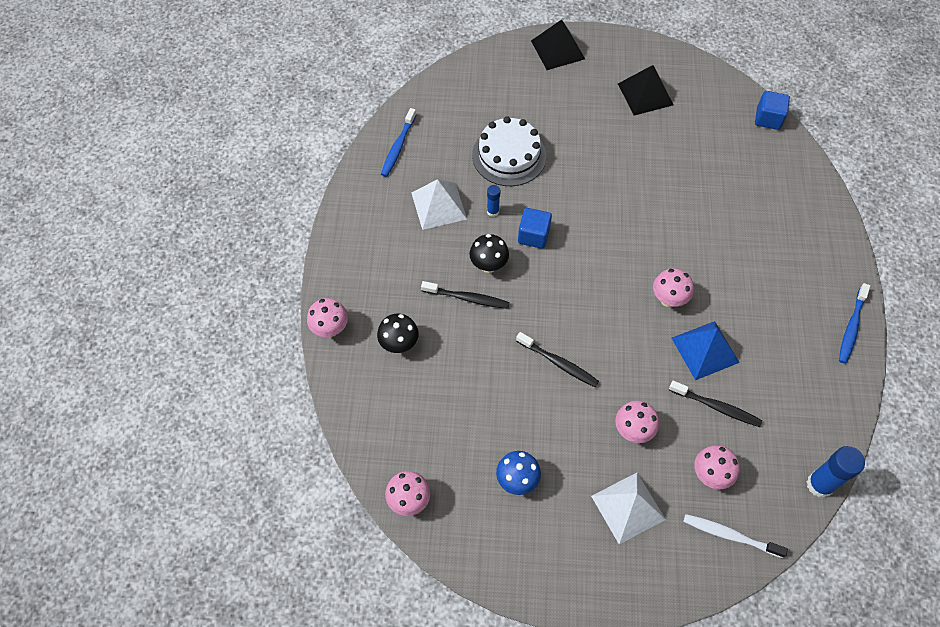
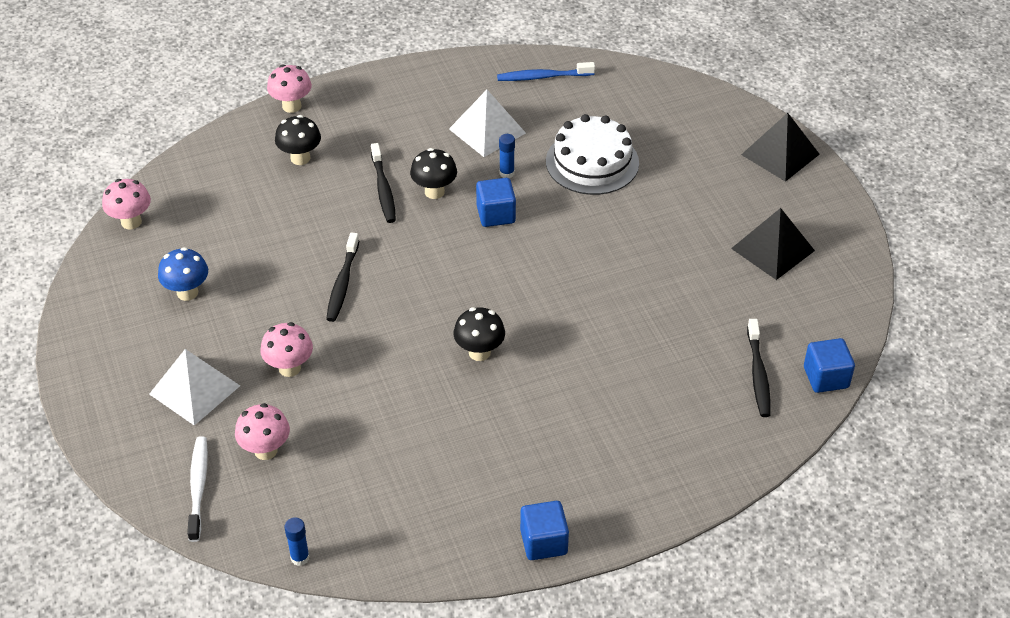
camera: 65 degrees right, 15 degrees down
pink mushroom [653,268,694,307] -> black mushroom [454,307,505,361]
black toothbrush [669,381,762,427] -> black toothbrush moved to [747,319,771,417]
blue pyramid [672,321,740,380] -> none
blue glue stick [807,446,865,498] -> blue glue stick [284,517,310,566], size x0.54
blue toothbrush [839,283,870,364] -> blue cube [520,501,569,560]

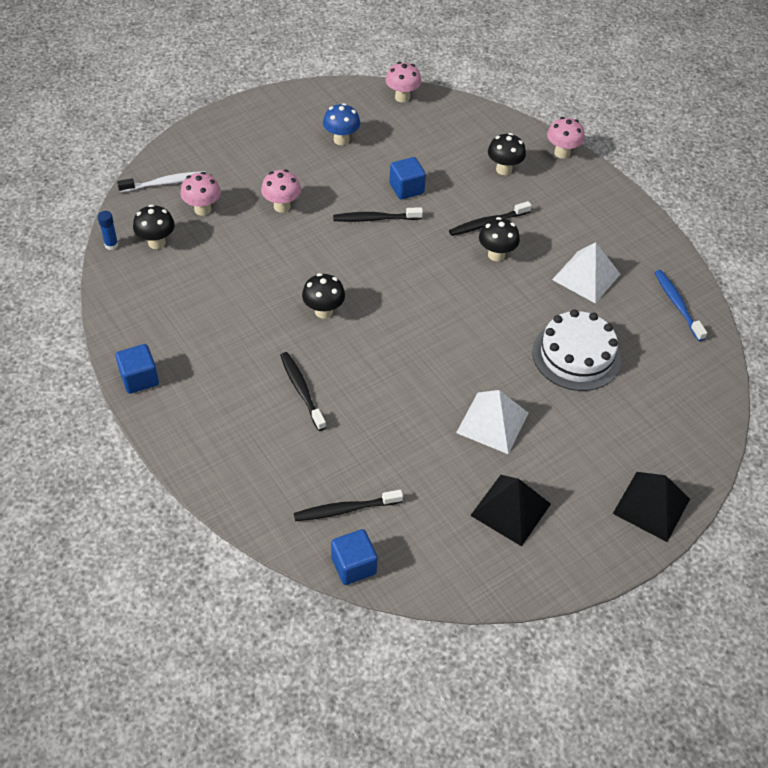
camera: 75 degrees right, 5 degrees up
white pyramid [149,349,240,426] -> white pyramid moved to [456,390,529,454]
blue cube [476,178,516,227] -> blue cube moved to [389,157,426,200]
blue glue stick [499,134,515,178] -> none
none -> black mushroom [133,204,175,249]
none -> black toothbrush [280,352,326,431]

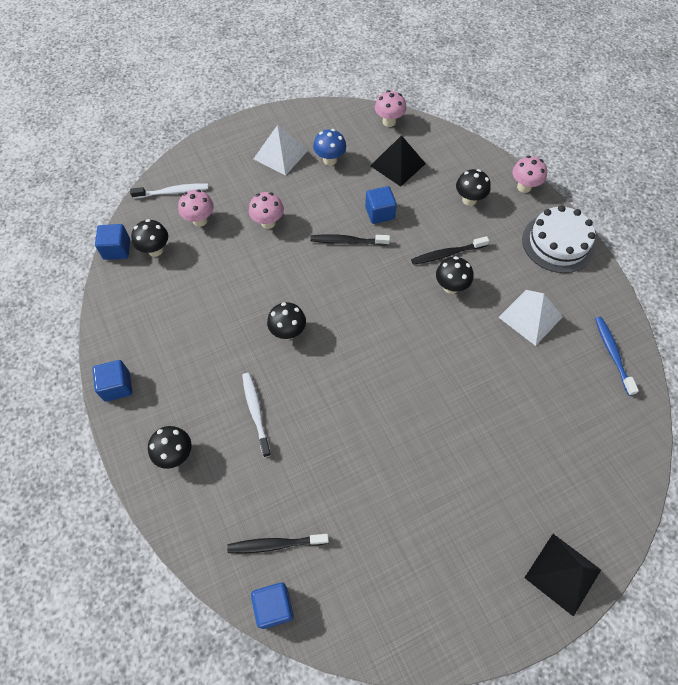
camera: 10 degrees right, 10 degrees up
blue glue stick [98,211,118,250] -> blue cube [95,224,130,260]
black toothbrush [280,352,326,431] -> white toothbrush [242,373,271,457]
white pyramid [456,390,529,454] -> white pyramid moved to [254,125,308,176]
black pyramid [470,475,551,546] -> black pyramid moved to [370,135,426,187]
white cake [532,309,621,391] -> white cake moved to [522,205,596,273]
none -> black mushroom [148,426,192,469]

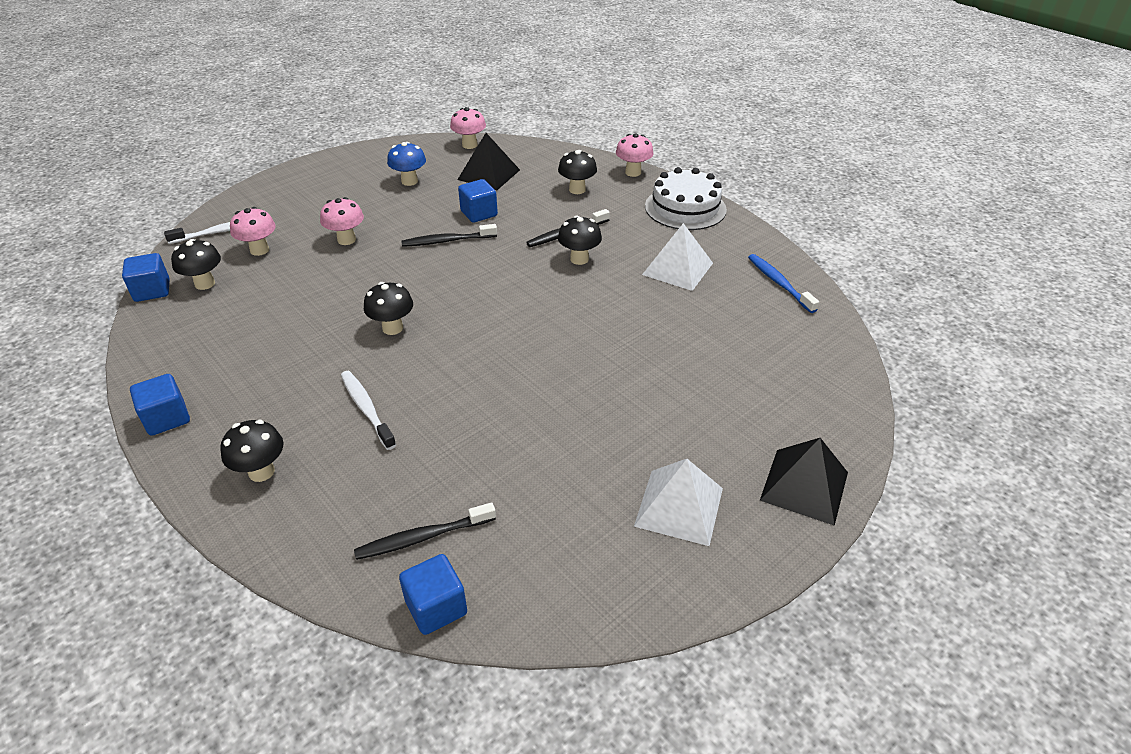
camera: 15 degrees left, 20 degrees down
white pyramid [254,125,308,176] -> white pyramid moved to [634,459,723,546]

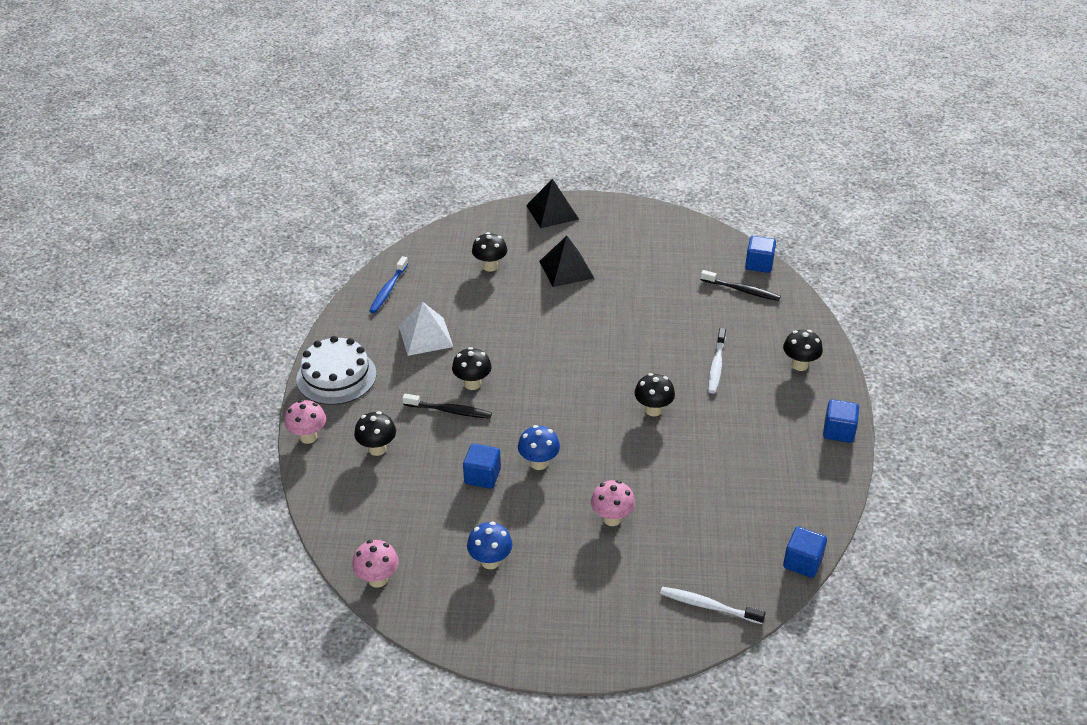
camera: 135 degrees left, 0 degrees up
black mushroom [171,239,221,290] -> black mushroom moved to [472,232,507,272]
pink mushroom [230,207,276,256] -> none
black toothbrush [401,224,497,247] -> blue mushroom [518,425,560,470]
black pyramid [457,133,520,190] -> black pyramid moved to [539,236,594,287]
white pyramid [634,459,723,546] -> none

